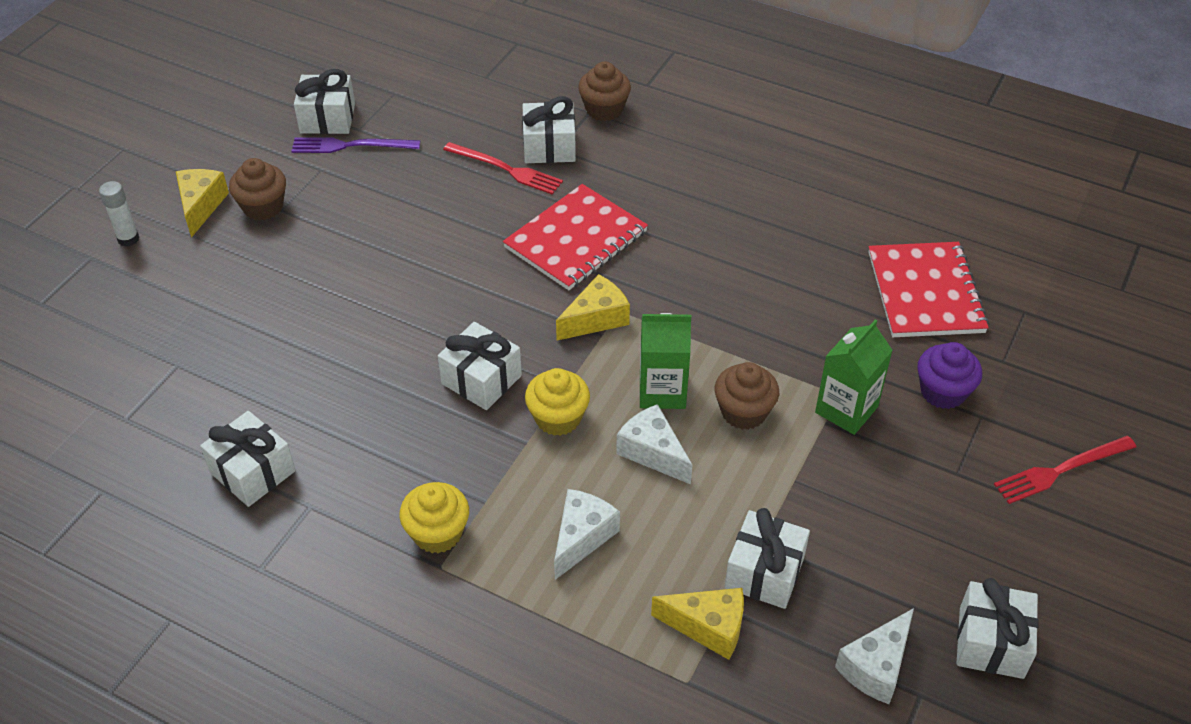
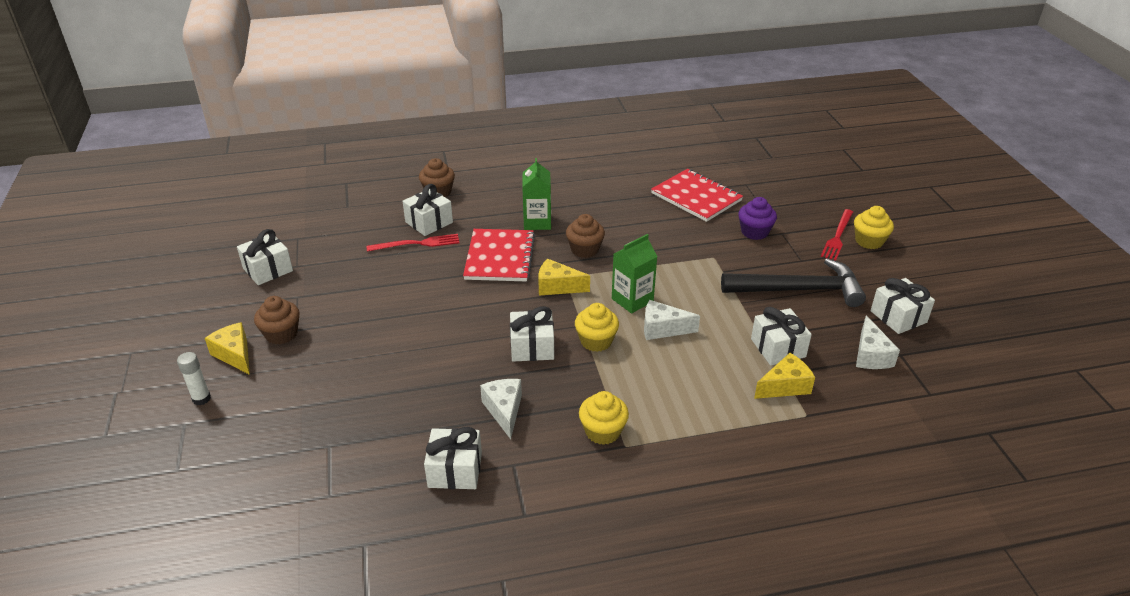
camera: 40 degrees left, 10 degrees down
purple fork [292,137,420,153] -> none
white cheese [554,489,620,580] -> white cheese moved to [480,379,522,439]
yellow cheese [556,274,630,341] -> yellow cheese turned 90 degrees counterclockwise [538,259,590,295]
brown cupcake [715,362,779,430] -> brown cupcake moved to [566,214,605,258]
green carton [815,320,893,435] -> green carton moved to [522,158,551,230]
none -> black hammer [721,259,866,307]
none -> yellow cupcake [854,206,894,249]

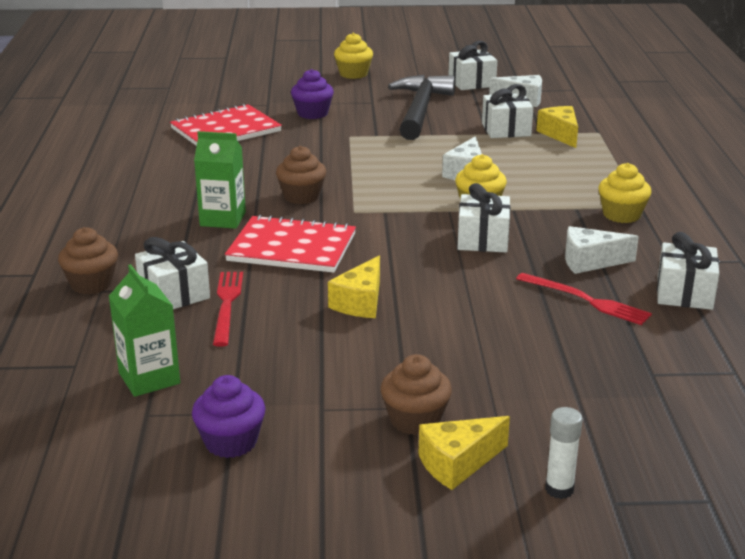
camera: 80 degrees left, 10 degrees down
white gift [237,229,293,285] -> purple cupcake [192,375,265,458]
yellow cheese [538,259,590,295] -> yellow cheese moved to [328,256,380,318]
green carton [612,234,658,314] -> green carton moved to [109,264,180,397]
red fork [821,209,853,261] -> red fork moved to [516,273,652,325]

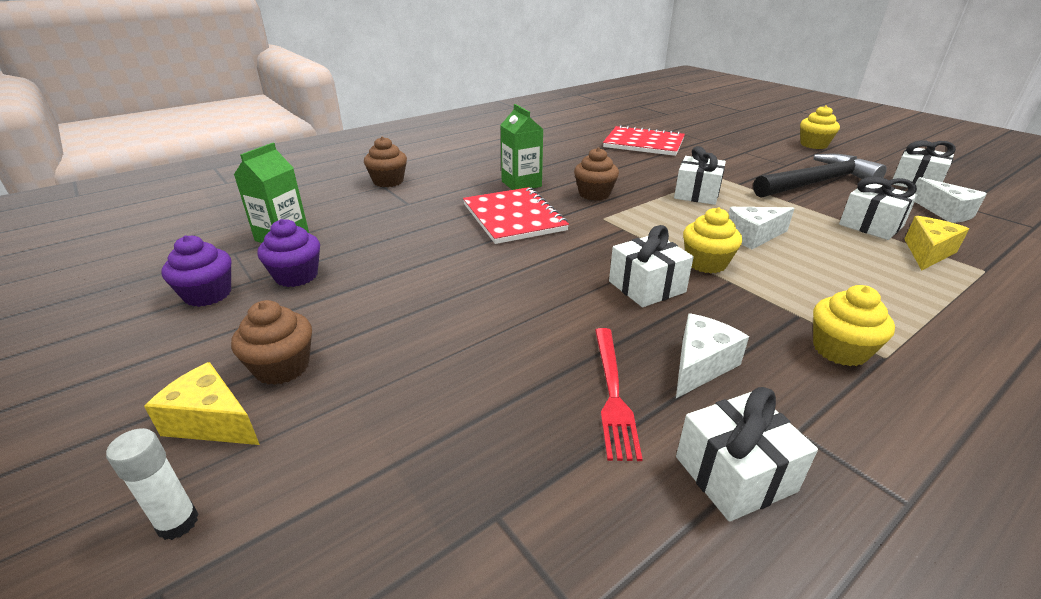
camera: 55 degrees right, 5 degrees up
white gift [135,237,210,309] -> white gift moved to [674,146,726,205]
red fork [213,272,243,347] -> none
purple cupcake [291,69,334,119] -> purple cupcake moved to [257,219,320,287]
yellow cheese [328,256,380,318] -> none
white cheese [565,226,639,274] -> white cheese turned 75 degrees clockwise [676,313,749,398]

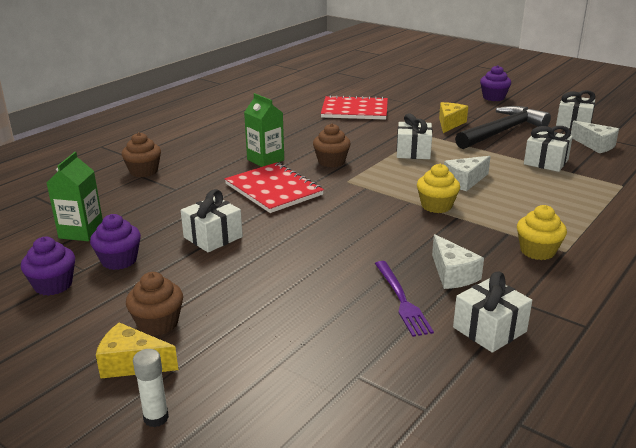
camera: 15 degrees left, 5 degrees down
red fork [595,328,643,461] -> purple fork [375,261,434,337]
white gift [609,225,694,307] -> white gift moved to [181,189,243,252]
white cheese [676,313,749,398] -> white cheese turned 135 degrees clockwise [432,234,484,289]
yellow cupcake [800,105,840,149] -> purple cupcake [480,65,511,101]
yellow cheese [904,216,969,270] -> yellow cheese moved to [439,102,468,133]

